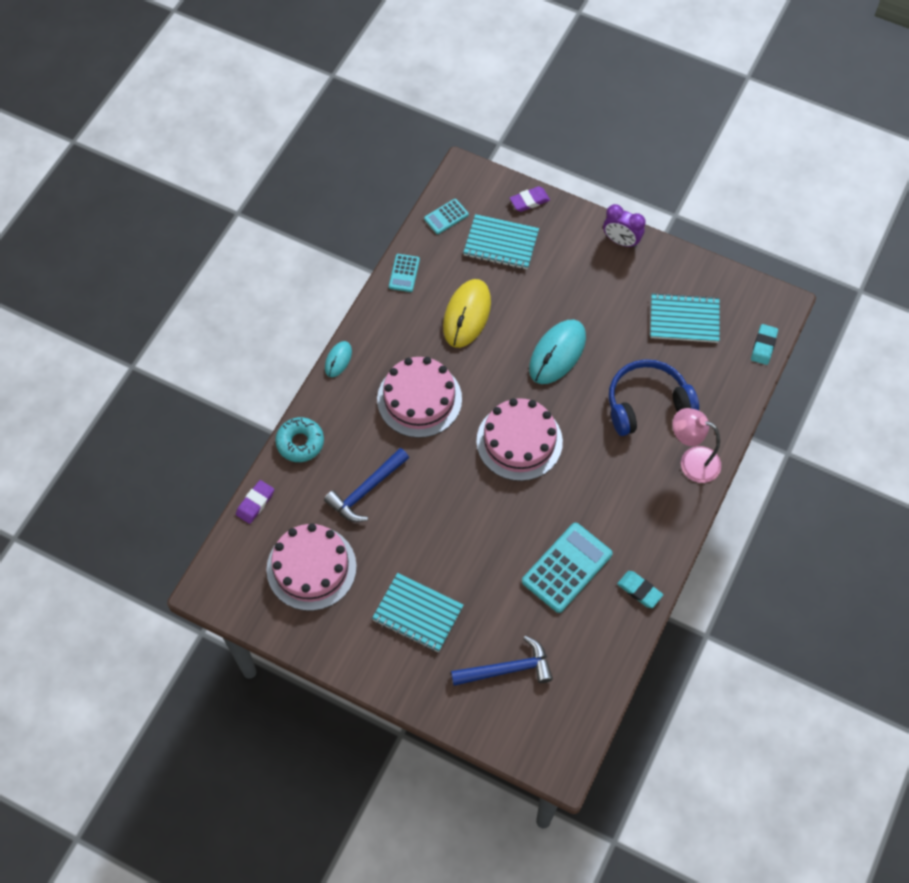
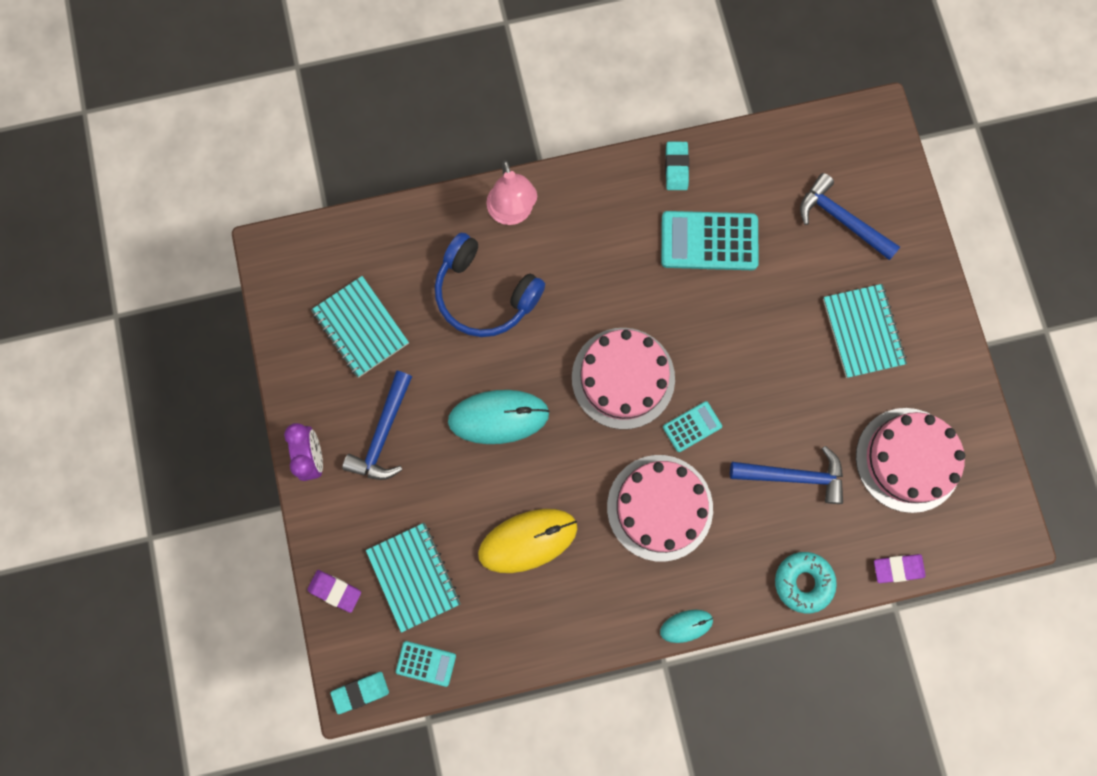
camera: 130 degrees left, 15 degrees up
turquoise calculator [389,254,420,292] -> turquoise calculator moved to [663,401,722,452]
turquoise eraser [751,324,778,365] -> turquoise eraser moved to [330,672,389,714]
none -> blue hammer [342,371,412,480]

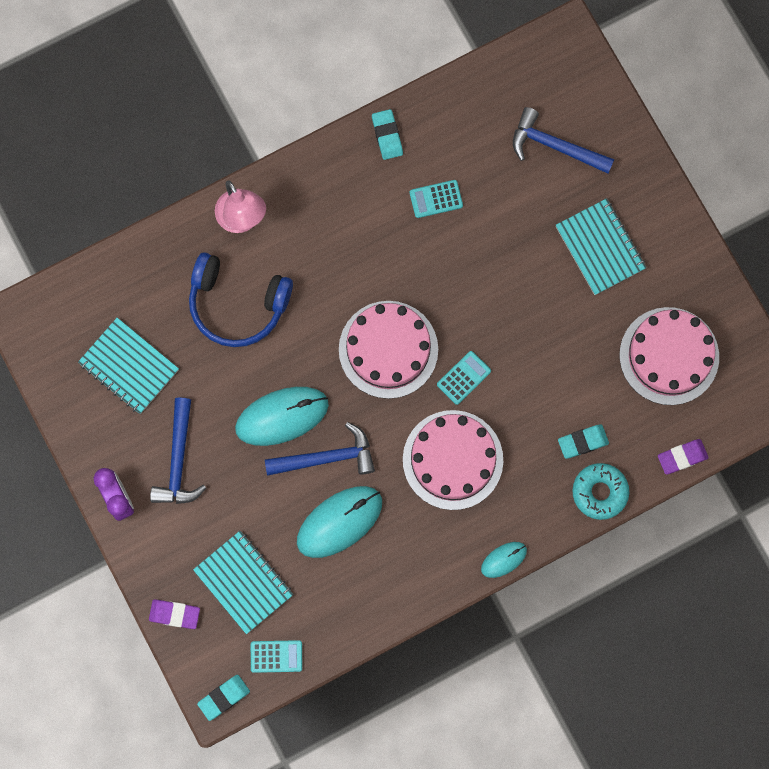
camera: 15 degrees left, 0 degrees up
yellow mouse [478,509,577,573] -> turquoise mouse [297,486,382,558]
turquoise calculator [661,211,759,270] -> turquoise calculator [409,180,463,218], size x0.53
blue hammer [730,446,843,504] -> blue hammer moved to [265,422,375,476]
none -> turquoise eraser [558,424,609,459]

